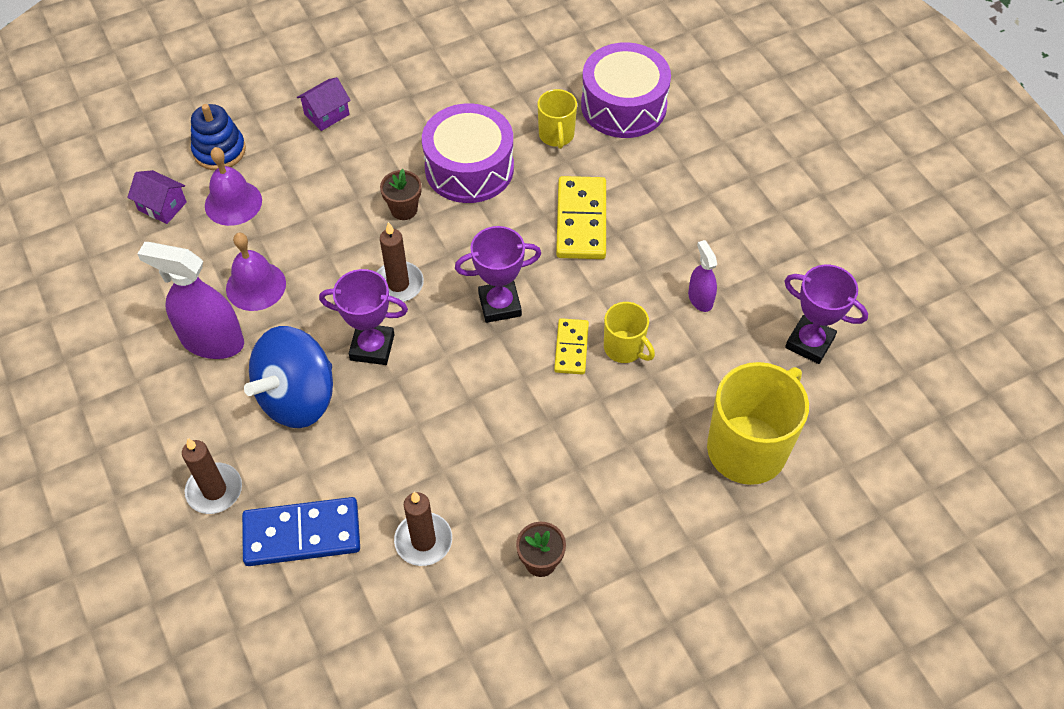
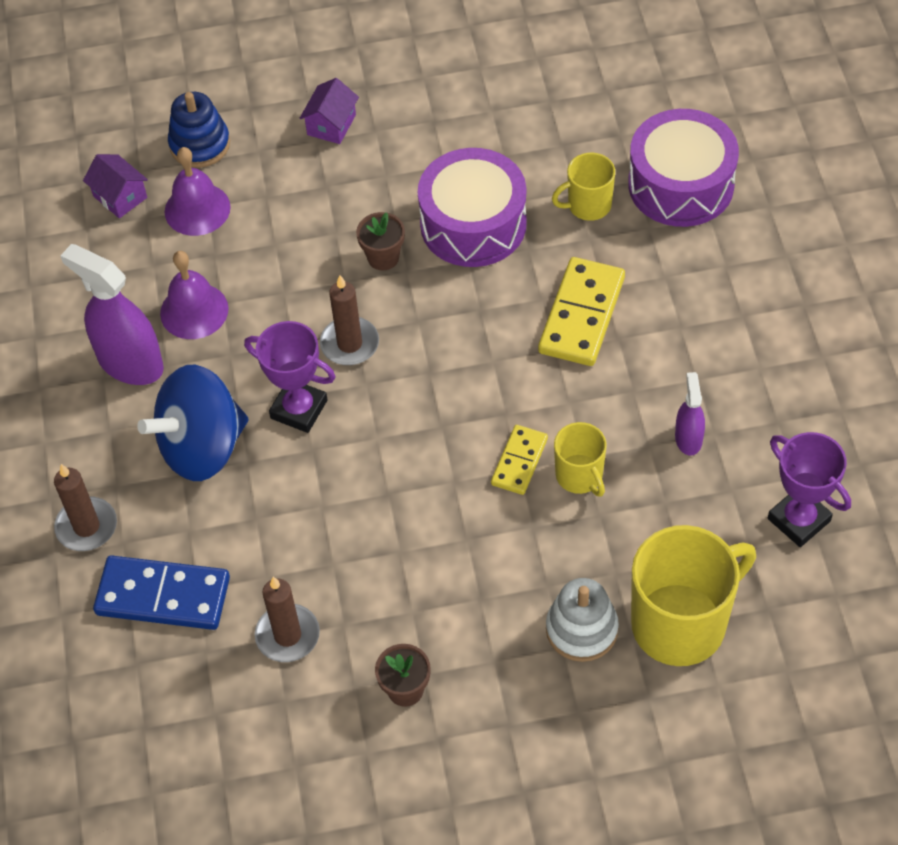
camera: 20 degrees right, 0 degrees up
purple house [297,77,351,131] -> purple house turned 45 degrees counterclockwise [299,78,359,144]
purple trophy [455,226,541,323] -> none
yellow mug [538,89,577,149] -> yellow mug turned 60 degrees clockwise [552,153,615,221]
none -> white stacking toy [546,578,619,662]

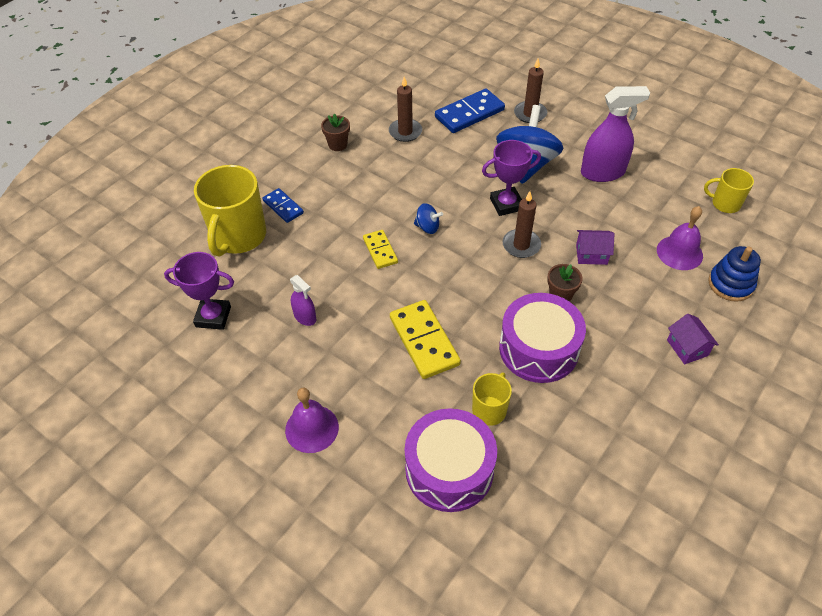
camera: 135 degrees right, 5 degrees down
purple house [83,154,148,218] -> purple house moved to [576,230,614,265]
purple bell [160,251,229,339] -> purple bell moved to [285,388,339,453]
white stacking toy [546,578,619,662] -> blue domino [262,188,304,223]
yellow mug [554,422,606,497] -> yellow mug moved to [704,168,754,213]
none -> blue spinning top [414,203,443,234]

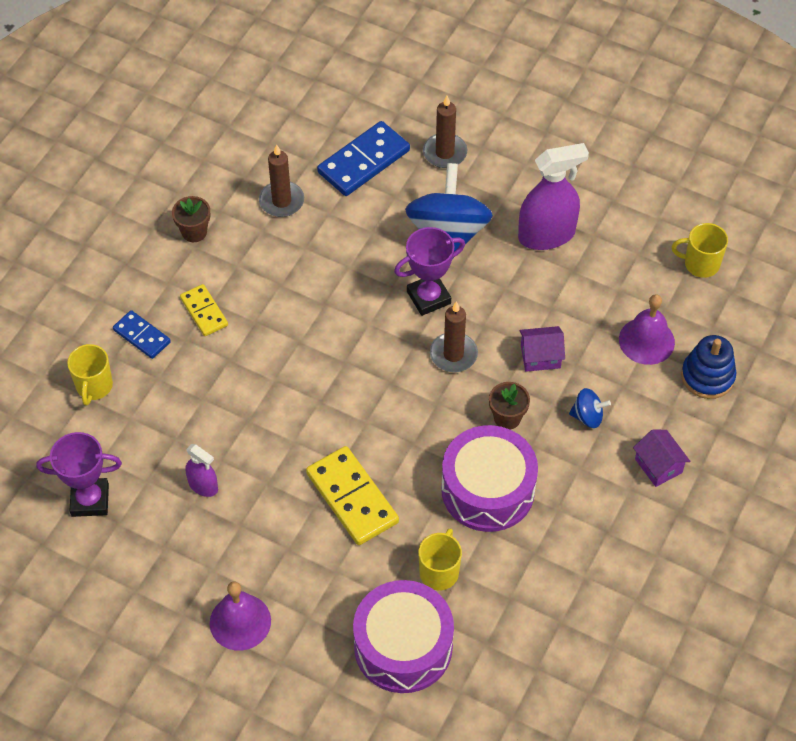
camera: 10 degrees left, 5 degrees up
yellow mug [194,165,266,257] -> yellow mug [67,344,113,406], size x0.53
yellow domino [363,230,398,269] -> yellow domino moved to [180,284,228,336]
blue spinning top [414,203,443,234] -> blue spinning top moved to [569,388,611,428]

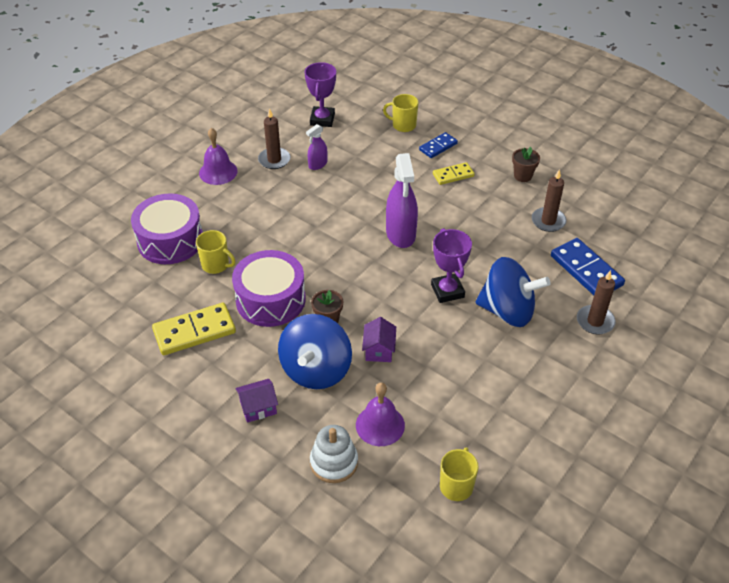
camera: 100 degrees right, 10 degrees down
yellow domino [306,446,399,545] -> yellow domino moved to [152,303,236,355]
brown candle [430,301,478,372] -> brown candle moved to [258,108,290,169]
purple spray bottle [518,143,589,250] -> purple spray bottle moved to [386,153,418,248]
blue spinning top [569,388,611,428] -> blue spinning top [278,314,352,389], size x2.25
blue stacking toy [681,335,736,399] -> white stacking toy [310,425,358,483]

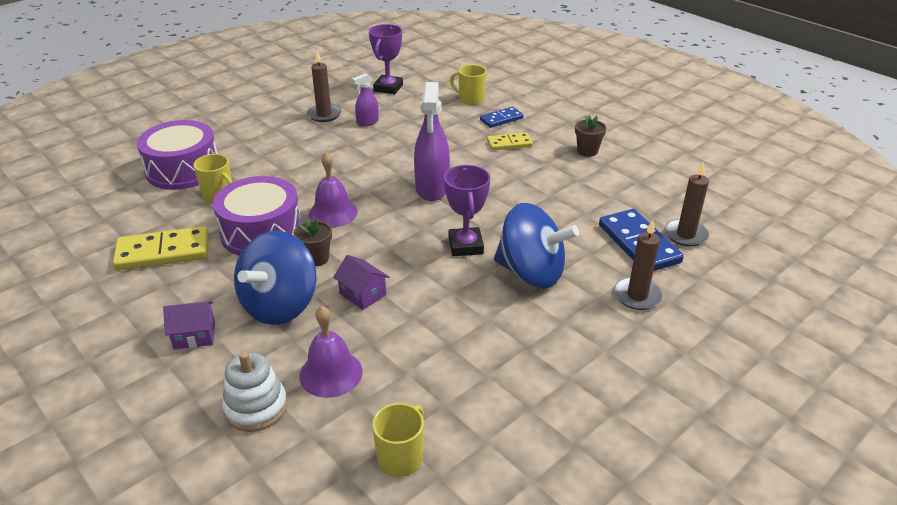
camera: 10 degrees right, 10 degrees down
purple bell [199,128,238,185] -> purple bell moved to [309,152,358,227]
purple house [362,317,396,362] -> purple house turned 60 degrees counterclockwise [333,255,389,310]
brown candle [532,169,567,232] -> brown candle moved to [665,162,709,247]

